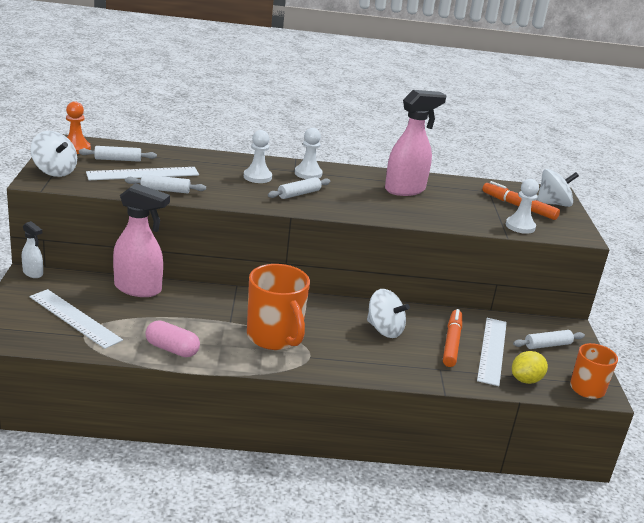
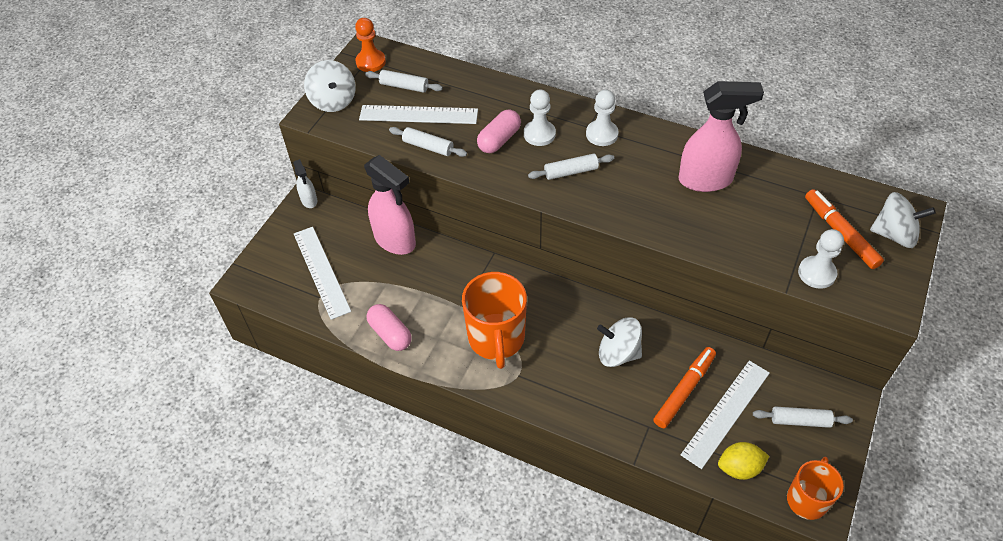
camera: 30 degrees right, 25 degrees up
white spinning top [367,289,410,338] -> white spinning top turned 135 degrees clockwise [597,318,642,367]
none -> pink capsule [477,110,521,153]

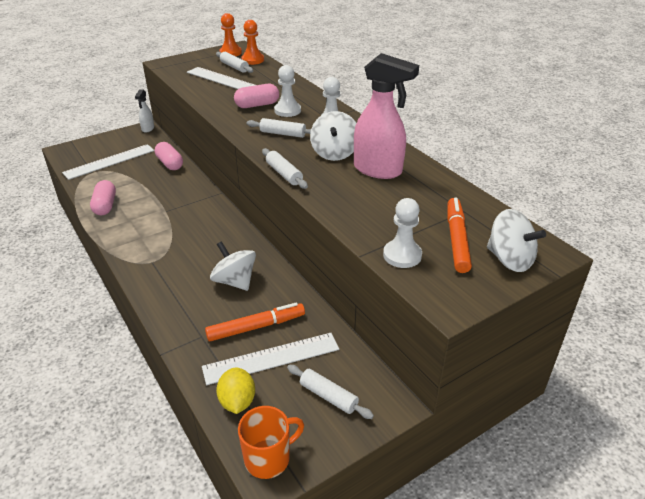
camera: 30 degrees right, 15 degrees down
white ruler [294,227,351,320] -> white ruler turned 45 degrees clockwise [62,144,154,180]
white spinning top [304,60,356,112] -> white spinning top moved to [310,111,356,161]
pink spray bottle [364,155,416,255] -> pink capsule [154,142,183,170]
white rolling pin [389,127,467,157] -> white rolling pin moved to [262,148,308,189]
orange mug [462,272,527,369] -> none
yellow lemon [718,442,770,480] -> yellow lemon turned 60 degrees clockwise [216,367,255,414]
none -> orange pawn [241,20,264,65]

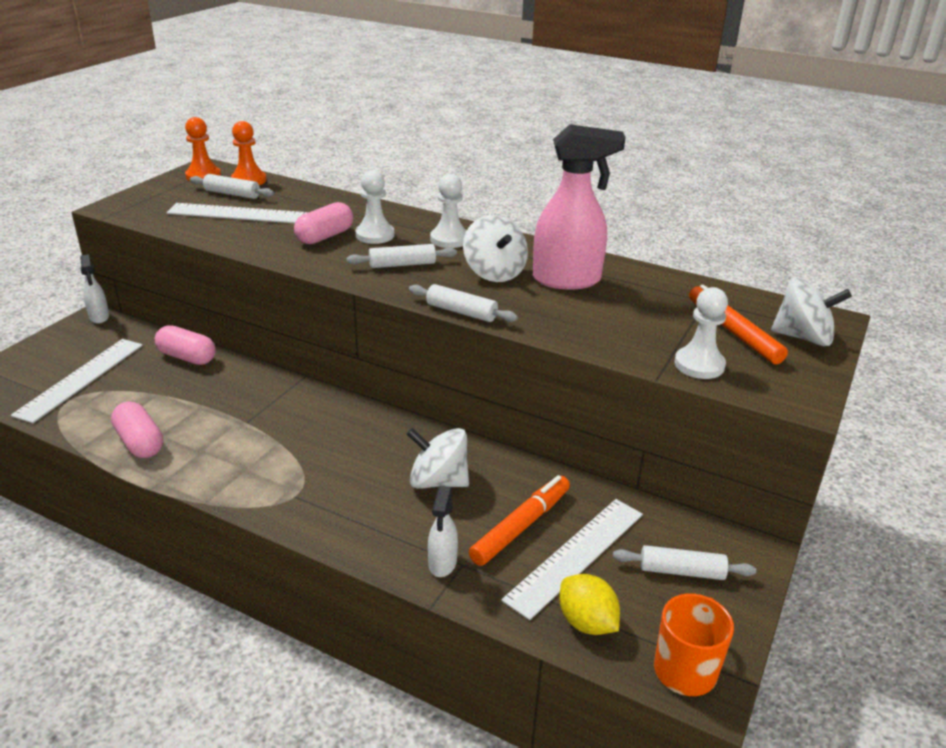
camera: 30 degrees left, 5 degrees down
none -> white spray bottle [428,486,458,577]

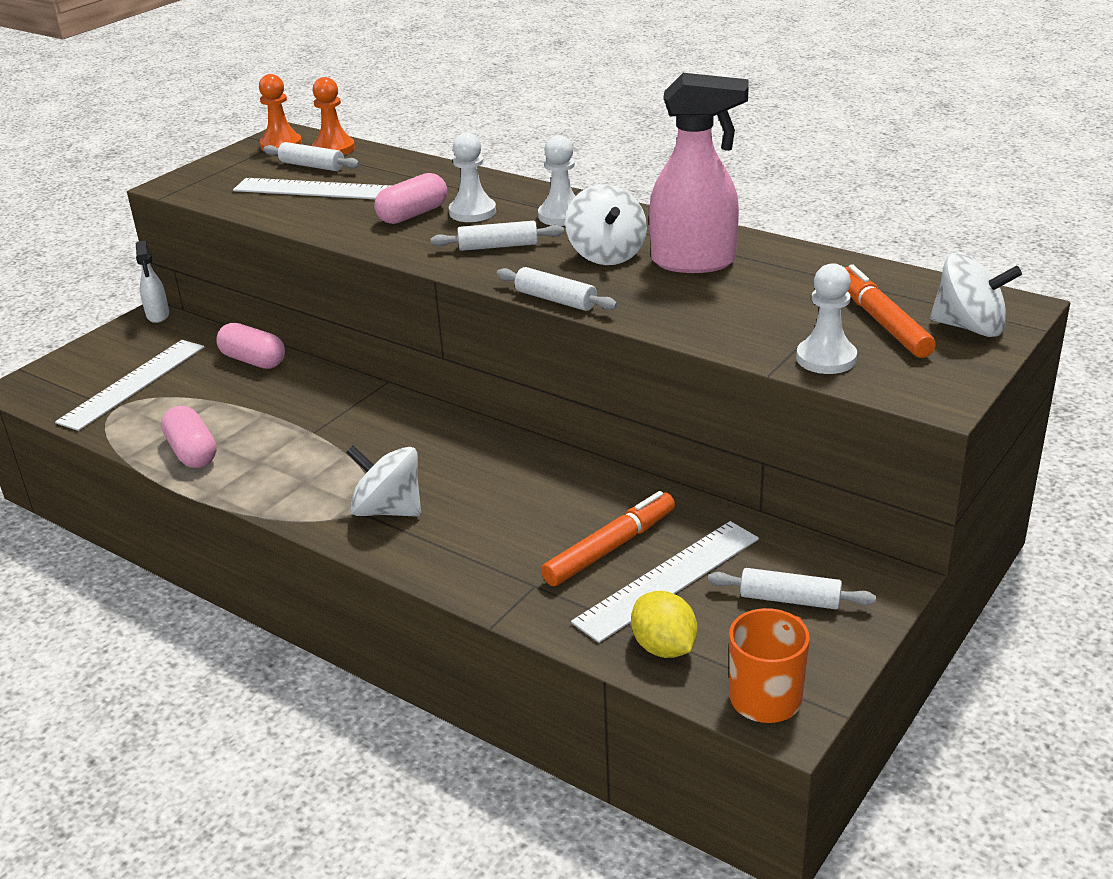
camera: 10 degrees right, 0 degrees up
white spinning top [407,428,469,489] -> white spinning top moved to [346,445,421,517]
white spray bottle [428,486,458,577] -> none

